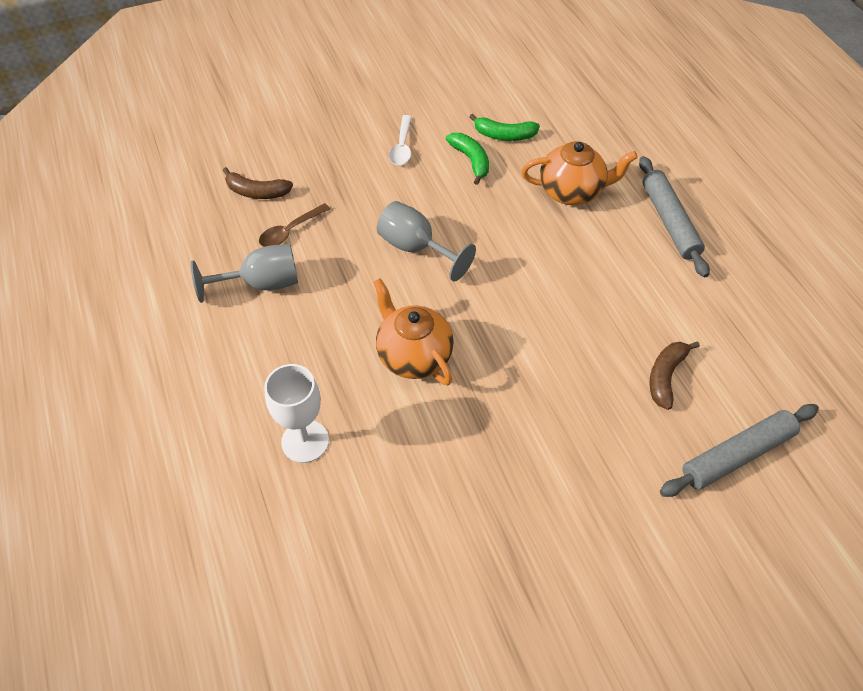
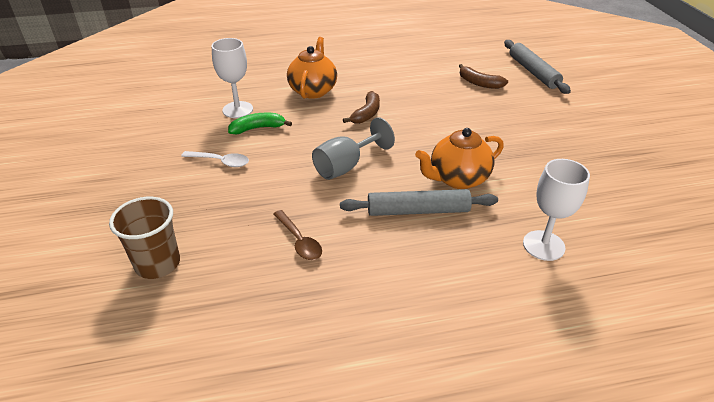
camera: 80 degrees left, 15 degrees down
grey goblet [191,244,298,303] -> none
brown banana [223,167,293,199] -> brown banana moved to [343,91,380,124]
green banana [469,114,540,141] -> white goblet [211,38,253,118]
grey rolling pin [639,156,710,277] -> grey rolling pin moved to [340,189,498,216]
none -> brown cup [109,197,180,279]

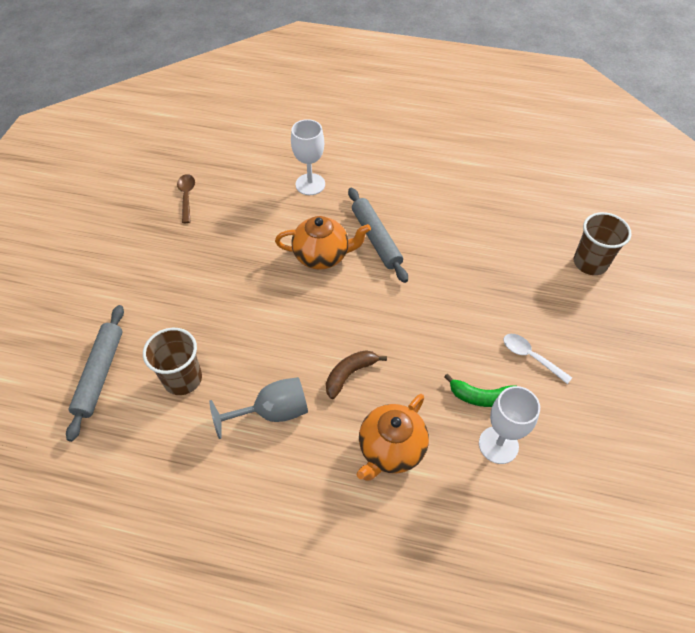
camera: 155 degrees left, 15 degrees up
brown spoon [273,210,322,260] -> brown spoon moved to [177,174,195,223]
grey goblet [312,117,395,180] -> grey goblet moved to [209,377,308,439]
grey rolling pin [340,189,498,216] -> grey rolling pin turned 45 degrees clockwise [348,188,408,283]
brown banana [459,64,508,89] -> brown cup [143,328,202,395]

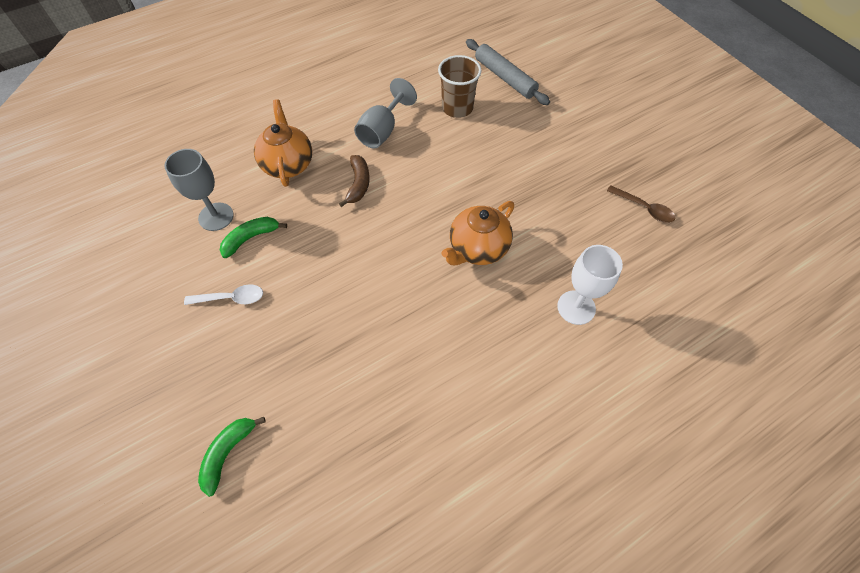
camera: 135 degrees right, 5 degrees up
grey rolling pin [348,188,408,283] -> none
white goblet [479,386,540,464] -> grey goblet [164,149,234,231]
brown cup [574,212,632,275] -> green banana [198,417,266,497]

